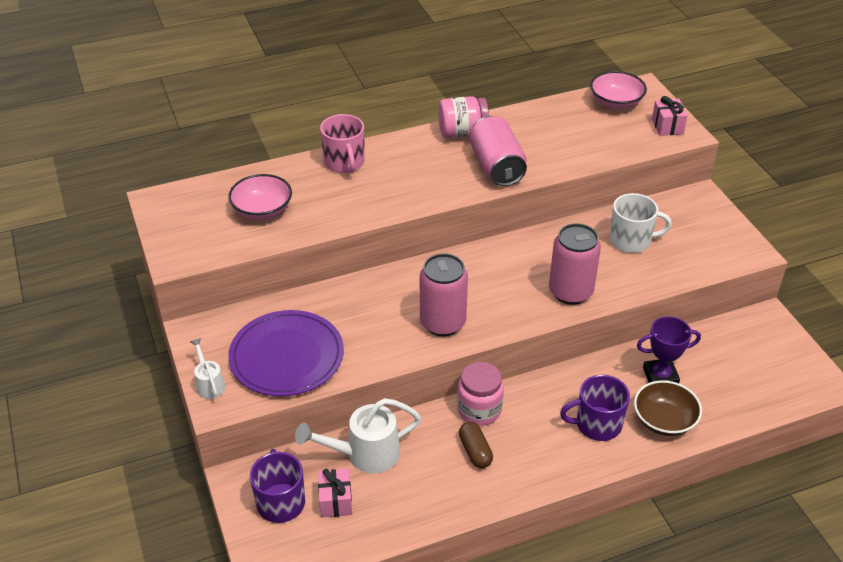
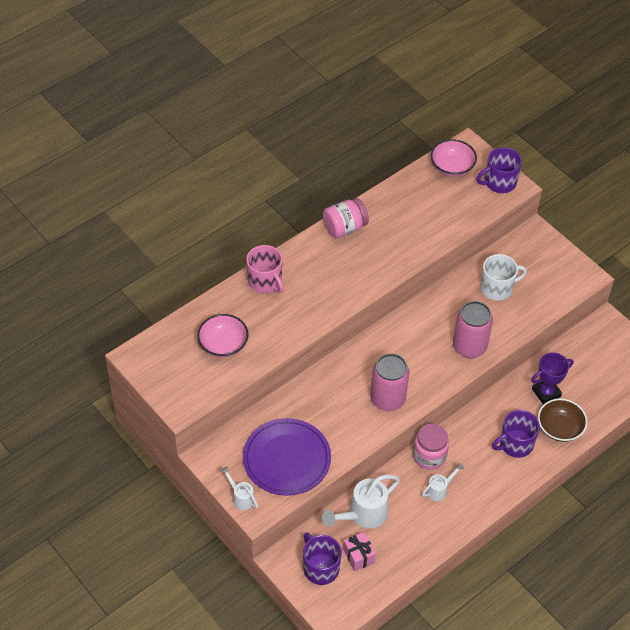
camera: 20 degrees left, 10 degrees up
brown capsule [459,422,493,468] -> white watering can [422,463,464,501]
pink can [469,116,527,186] -> none
pink gift [652,96,688,136] -> purple mug [476,147,522,193]

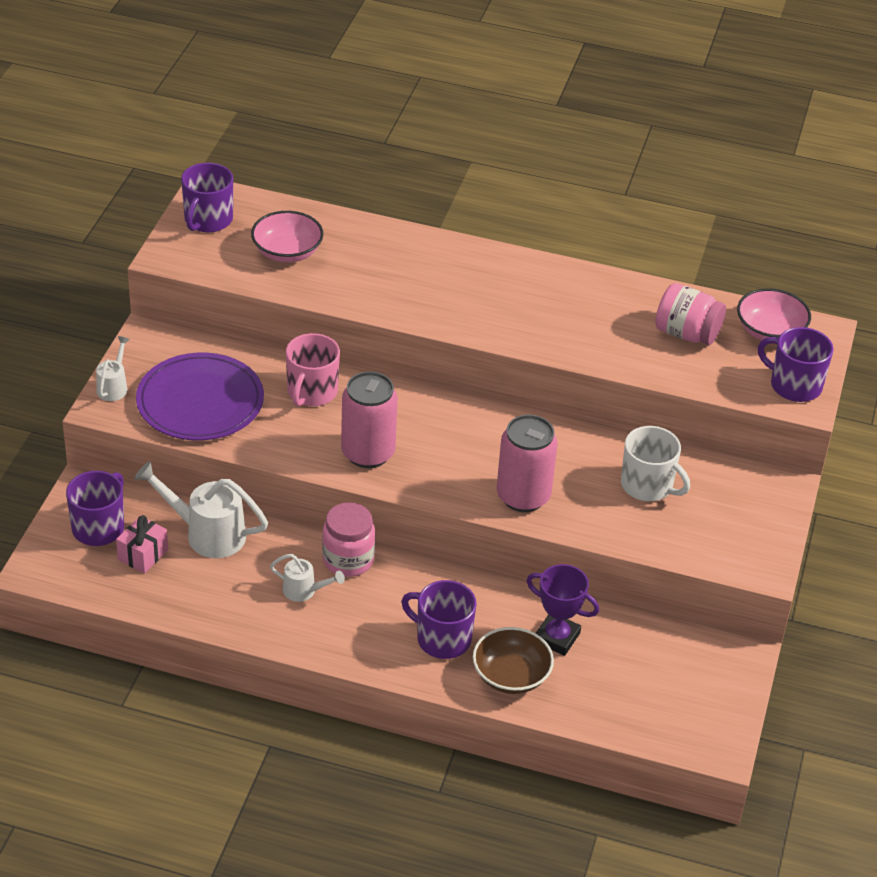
camera: 55 degrees right, 10 degrees down
pink mug [246,245,284,293] -> pink mug moved to [286,333,340,407]
pink jar [323,198,369,238] -> pink jar moved to [655,283,726,345]
none -> purple mug [181,163,233,233]

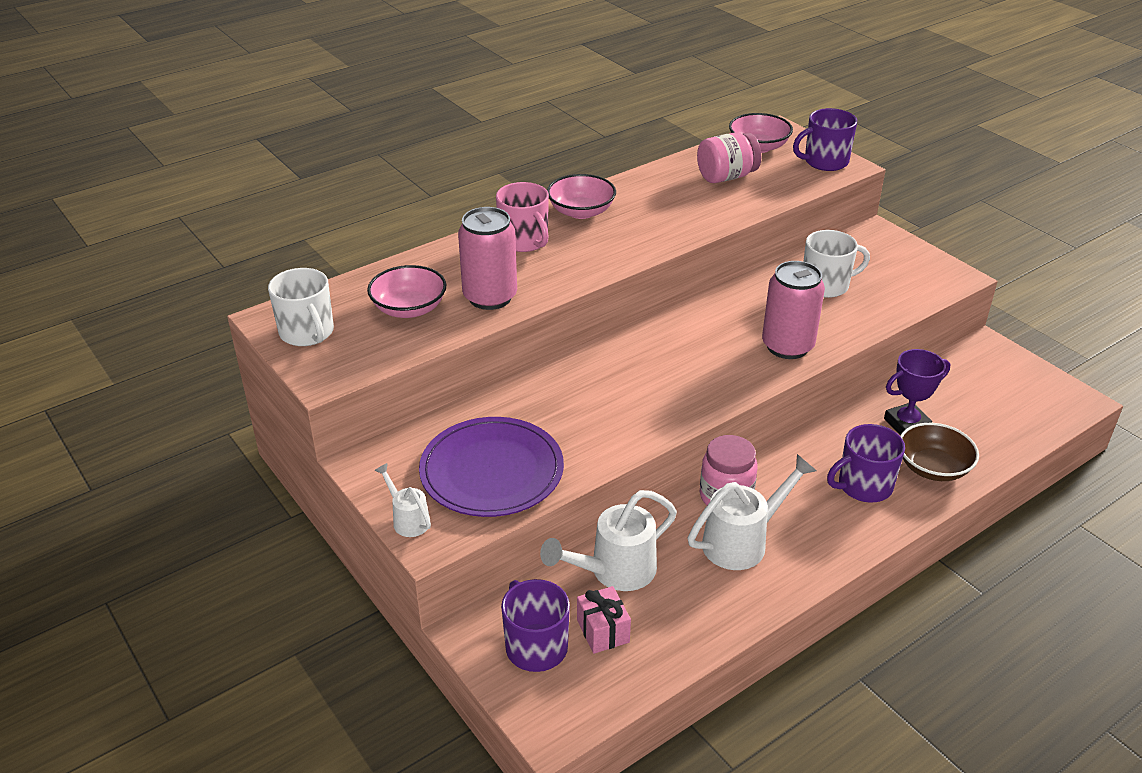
camera: 50 degrees left, 5 degrees down
purple mug [181,163,233,233] -> white mug [268,268,334,346]
white watering can [270,554,345,602] -> white watering can [688,454,817,570], size x1.82
pink mug [286,333,340,407] -> pink mug moved to [496,182,549,252]
pink can [341,371,398,468] -> pink can moved to [458,207,517,310]
none -> pink bowl [547,174,616,219]

